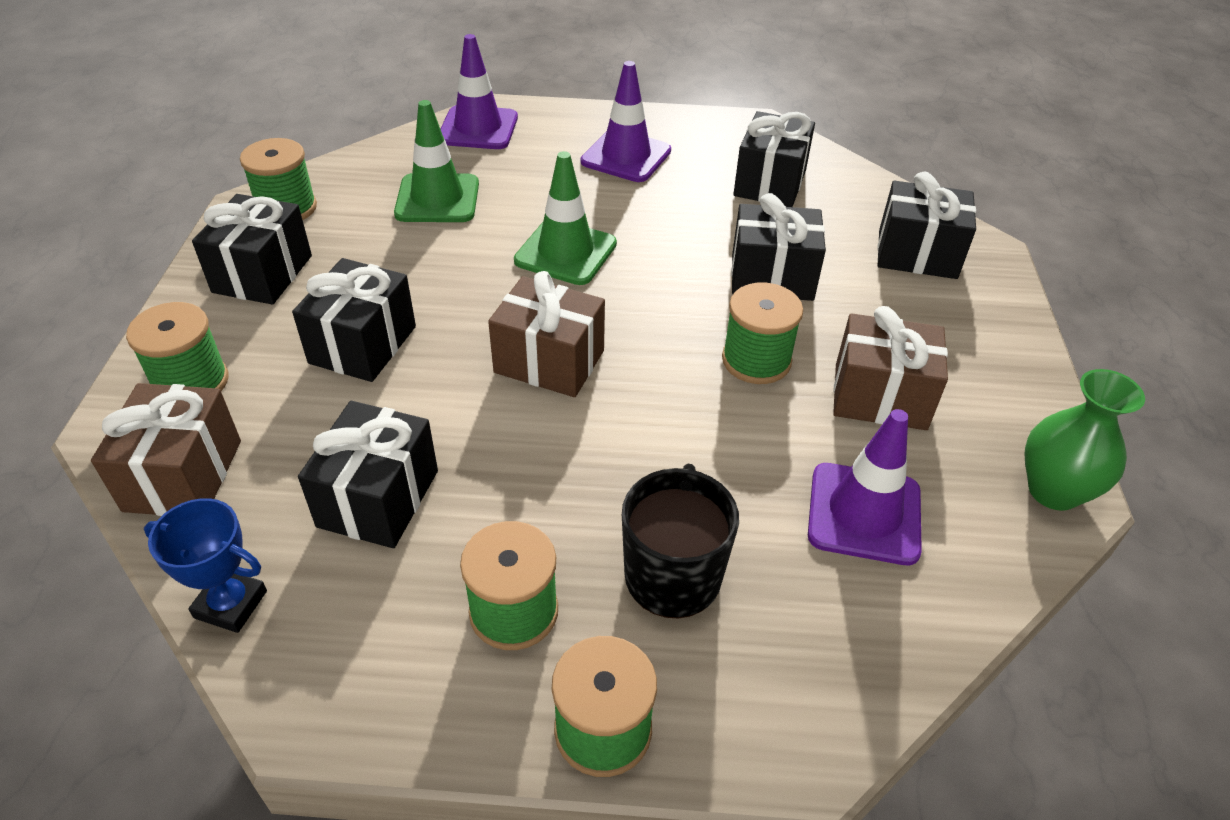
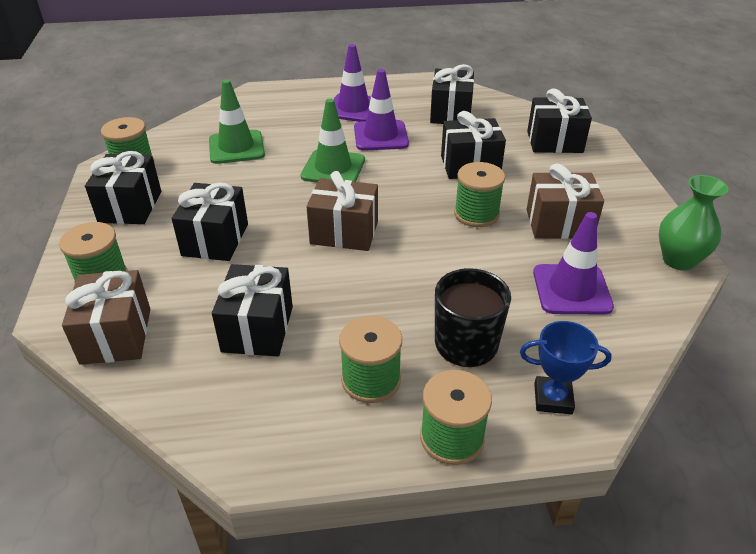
camera: 10 degrees left, 5 degrees down
blue trophy [144,498,267,633] -> blue trophy moved to [520,321,612,415]
purple traffic cone [441,34,518,149] -> purple traffic cone moved to [354,69,409,151]

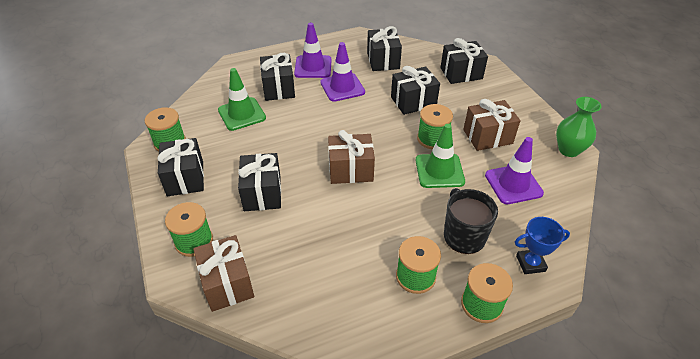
camera: 15 degrees left, 5 degrees up
black gift [212,264,293,356] -> black gift moved to [260,53,295,101]
green traffic cone [301,98,365,183] -> green traffic cone moved to [416,124,465,188]

